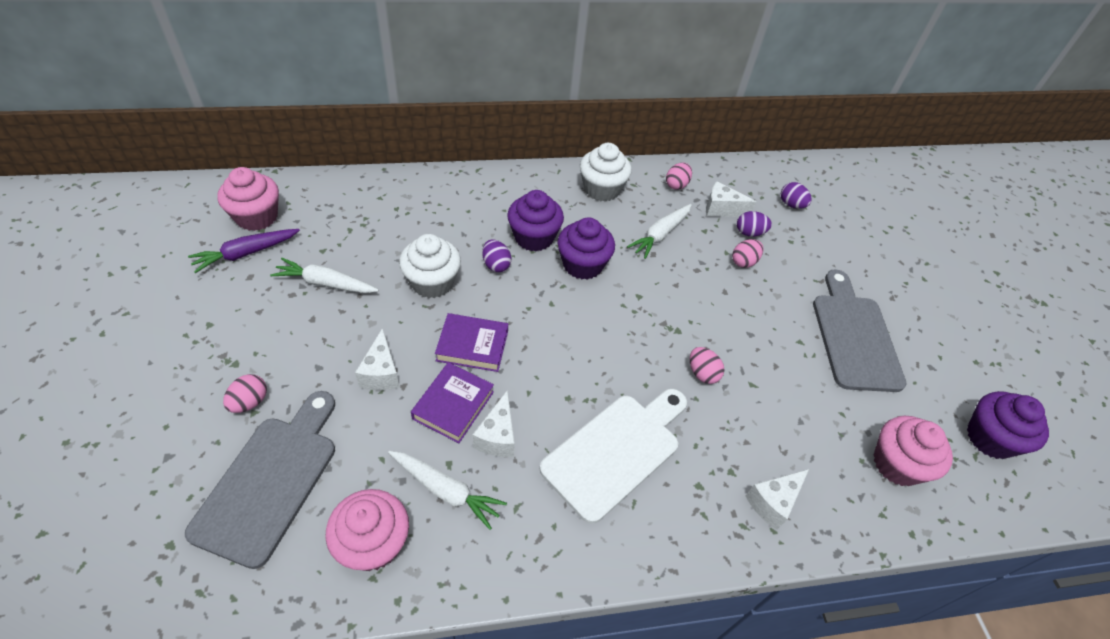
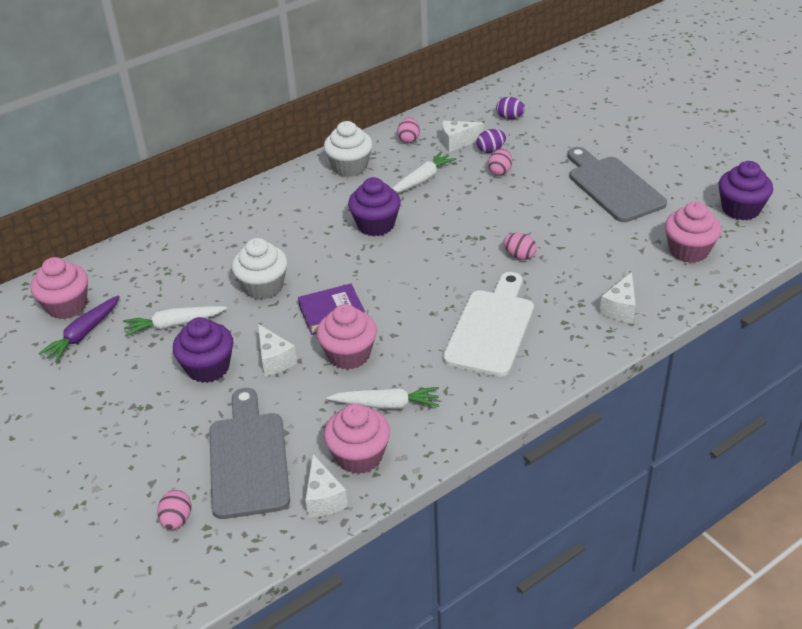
camera: 20 degrees left, 10 degrees down
pink egg [223,374,267,413] -> pink egg moved to [158,490,192,530]
purple book [411,362,494,443] -> pink cupcake [317,304,377,370]
white cheese [472,390,515,457] -> white cheese moved to [305,454,348,517]
purple egg [482,239,512,272] -> none
purple cupcake [507,190,564,252] -> purple cupcake moved to [173,317,233,383]
white carrot [627,204,692,259] -> white carrot turned 150 degrees counterclockwise [392,151,456,193]

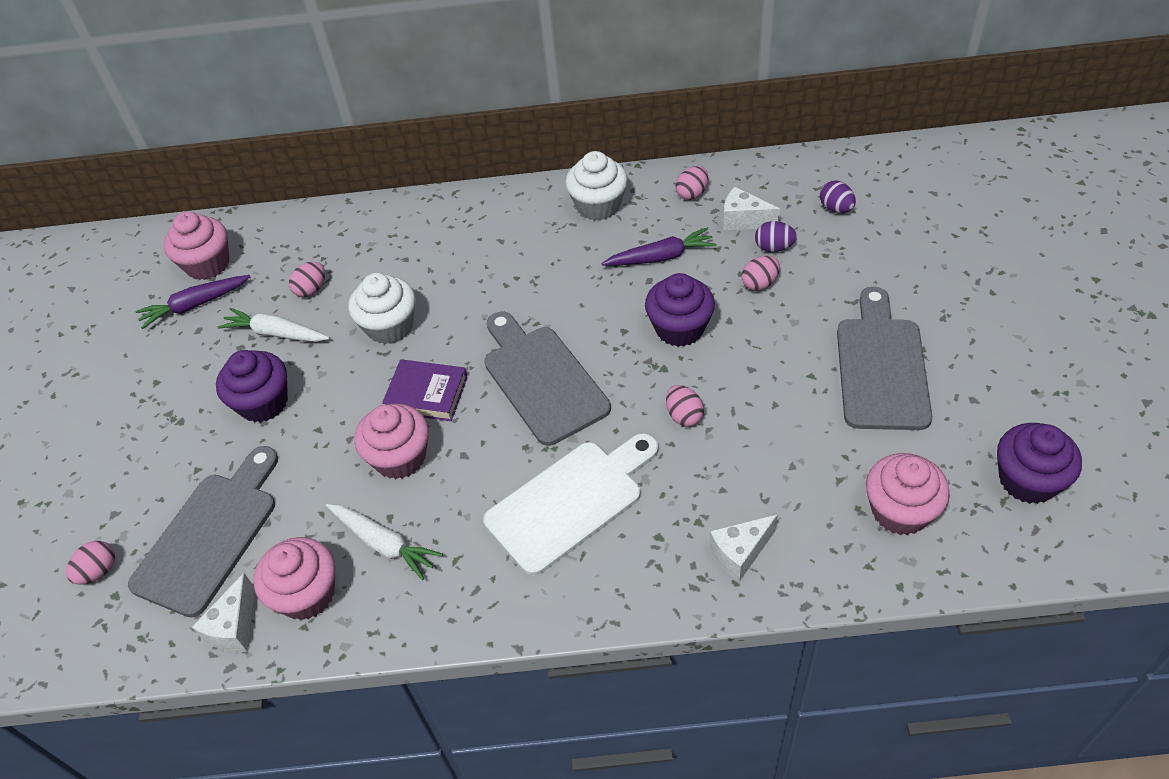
camera: 35 degrees right, 10 degrees up
white cheese [258,324,297,376] -> none
purple cupcake [348,177,401,236] -> purple cupcake moved to [645,273,715,347]
white carrot [392,151,456,193] -> purple carrot [601,227,717,266]
none -> pink egg [289,262,325,297]
none -> grey cutting board [484,312,611,446]

